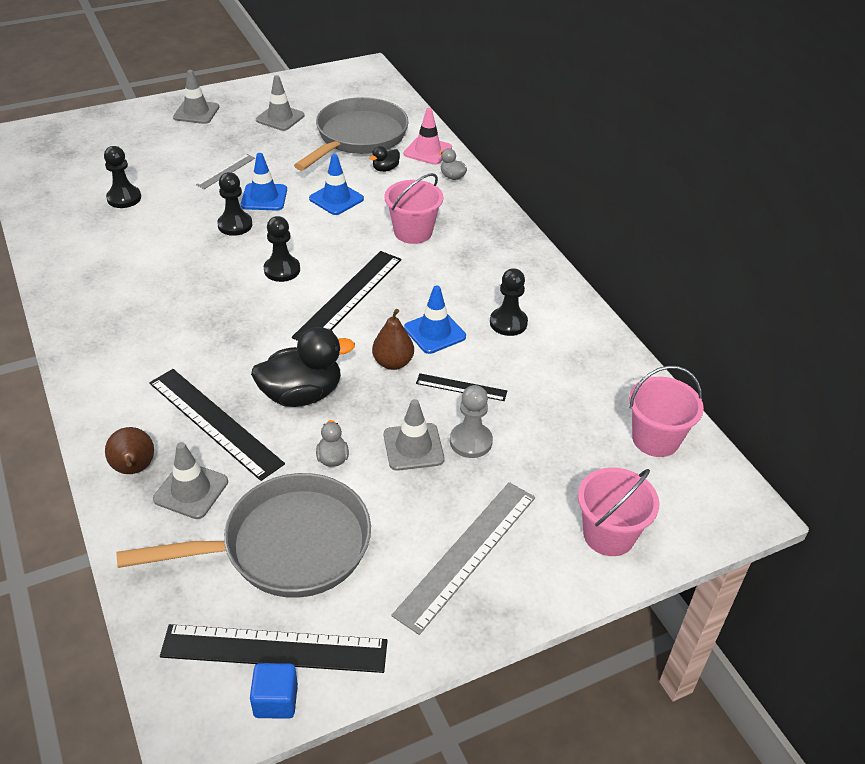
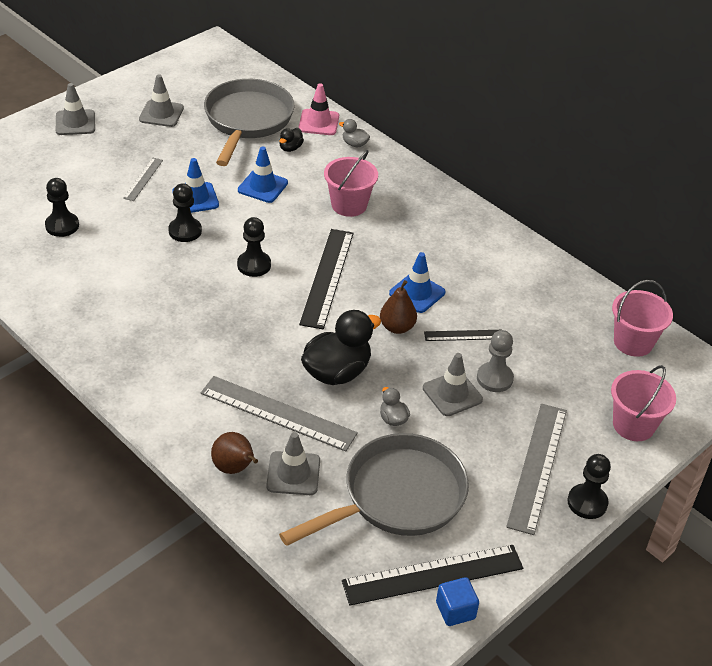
camera: 20 degrees left, 0 degrees up
black ruler [149,369,285,481] -> grey ruler [201,376,358,452]
black pawn [490,268,528,336] -> black pawn moved to [567,454,611,519]

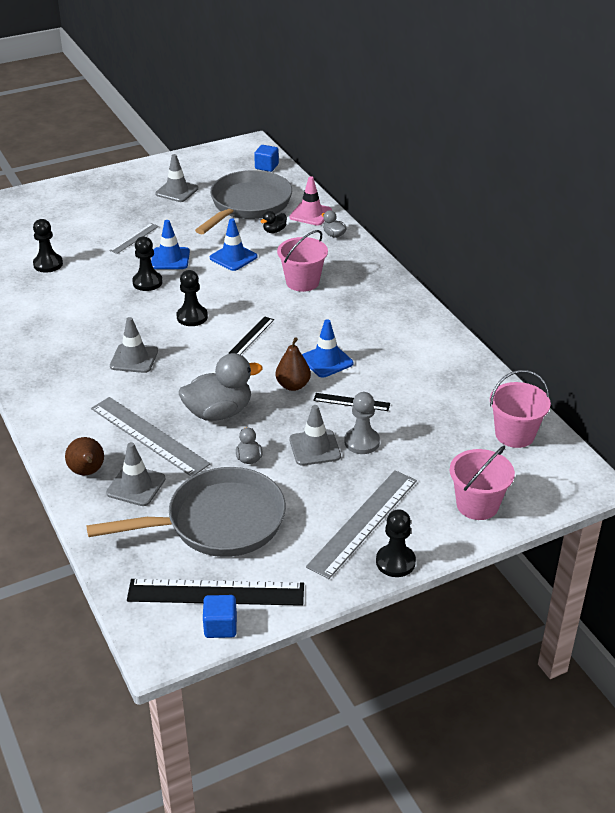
camera: 20 degrees right, 5 degrees down
grey traffic cone [56,83,95,135] -> grey traffic cone moved to [110,317,158,373]
black ruler [299,229,354,329] -> black ruler [228,316,274,355], size x0.52
black duck [301,310,381,385] -> grey duck [179,353,263,421]
none -> blue cube [254,145,279,172]

